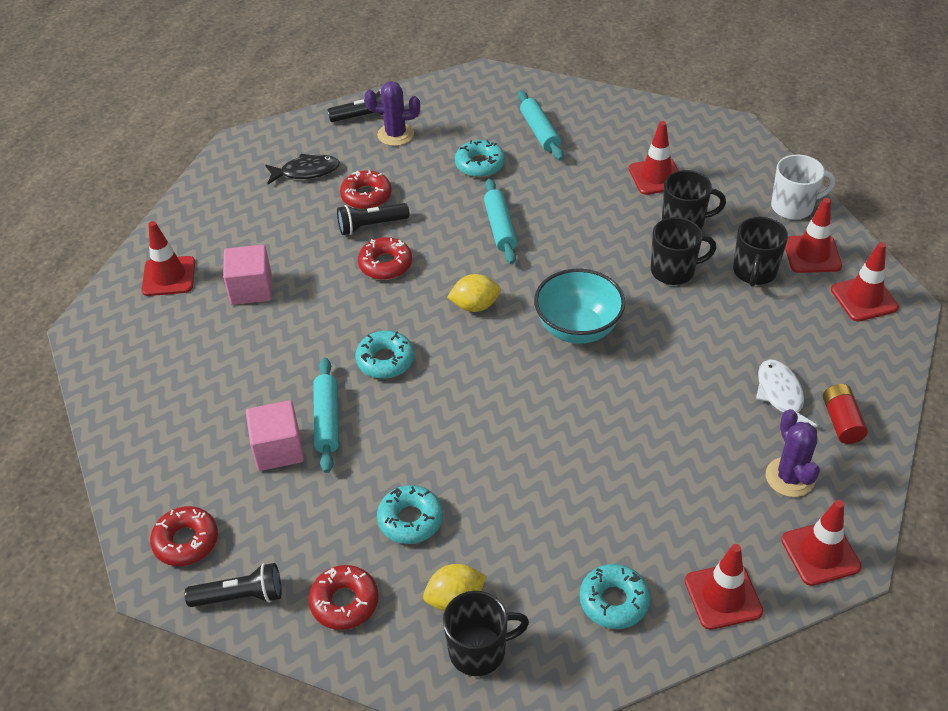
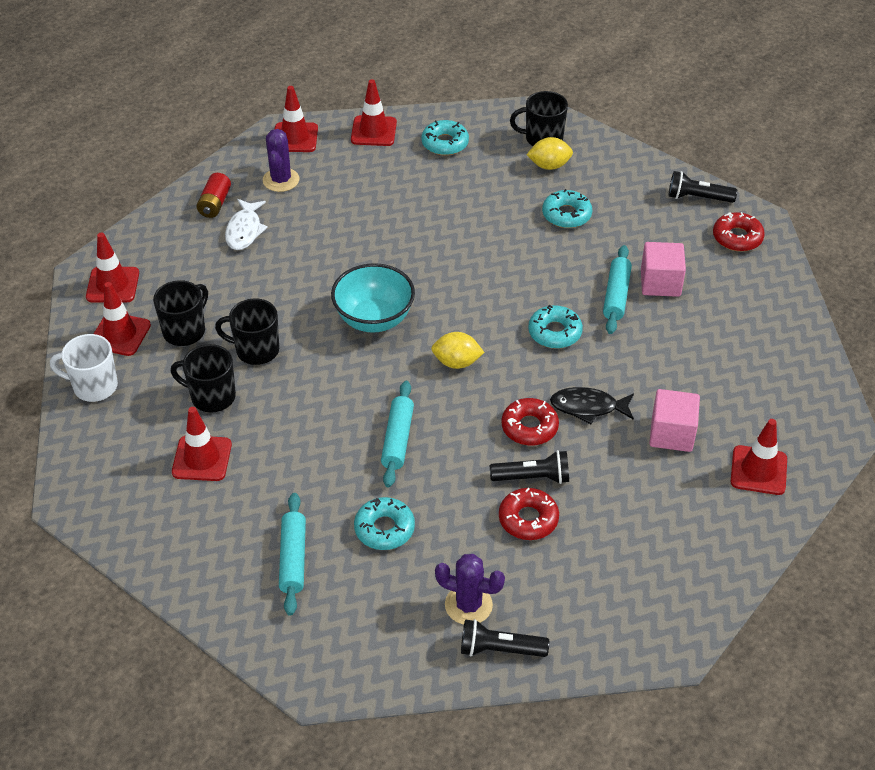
camera: 165 degrees left, 0 degrees up
black fish [265,154,340,184] -> black fish moved to [550,387,634,424]
red donut [309,565,379,630] -> none

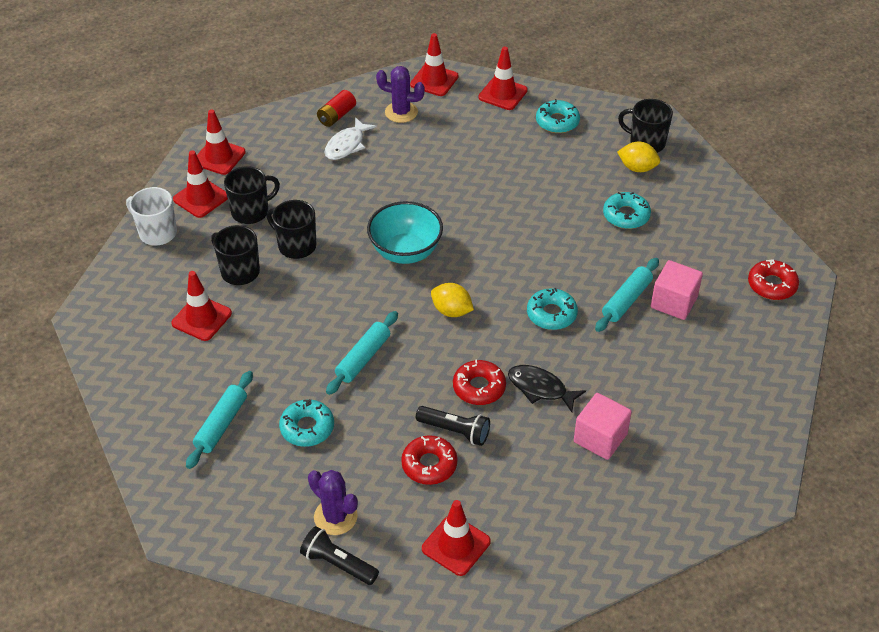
camera: 25 degrees right, 0 degrees up
purple cactus [263,129,299,192] -> purple cactus turned 75 degrees clockwise [376,66,425,123]
black flashlight [669,171,737,203] -> none
red traffic cone [731,419,787,495] -> red traffic cone moved to [422,500,491,576]

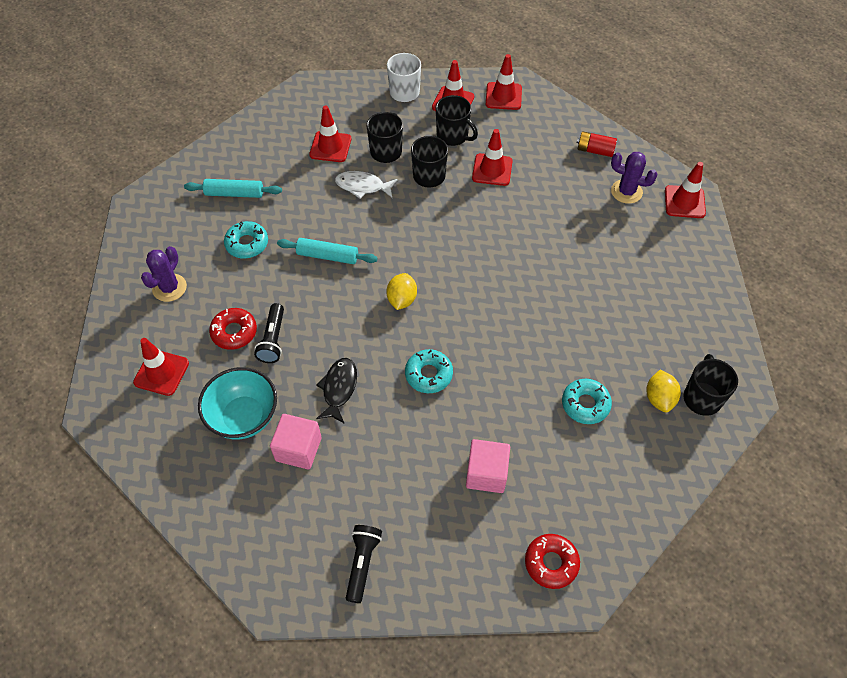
camera: 70 degrees right, 10 degrees up
black flashlight [300,526,379,585] -> black flashlight moved to [346,525,382,603]
white fish [324,117,377,160] -> white fish moved to [335,171,398,199]
turquoise bowl [367,201,443,264] -> turquoise bowl moved to [198,367,277,440]
purple cactus [376,66,425,123] -> purple cactus turned 60 degrees counterclockwise [611,152,658,204]
red donut [453,360,506,405] -> none
red traffic cone [478,47,528,110] -> red traffic cone moved to [472,129,513,186]
turquoise donut [536,99,580,133] -> none
turquoise rolling pin [595,258,659,332] -> none

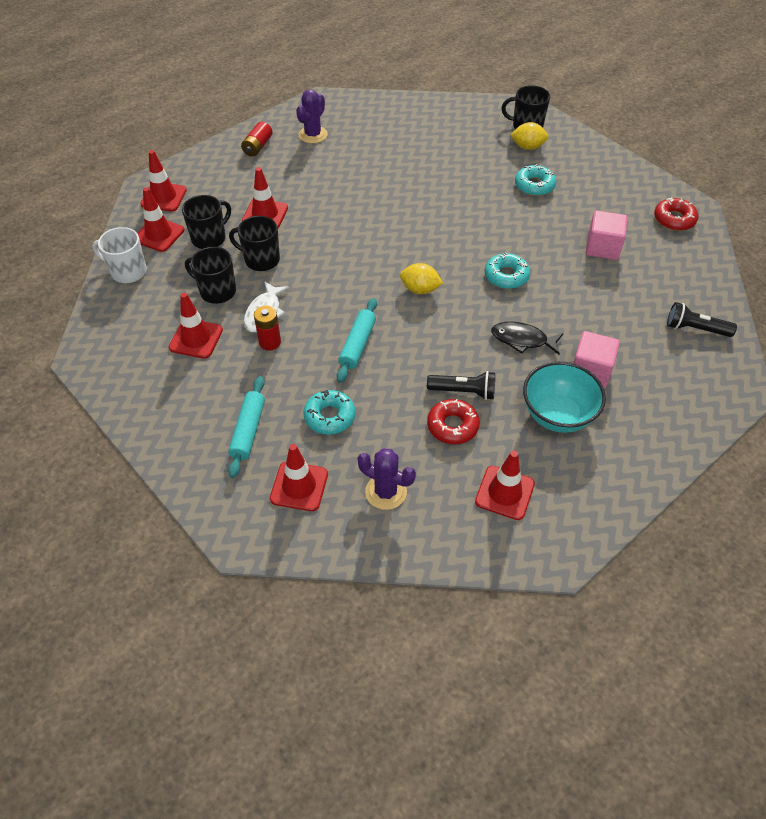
camera: 85 degrees left, 5 degrees down
red traffic cone [665,162,706,218] -> red traffic cone moved to [270,444,328,511]
none -> red battery [254,306,281,351]

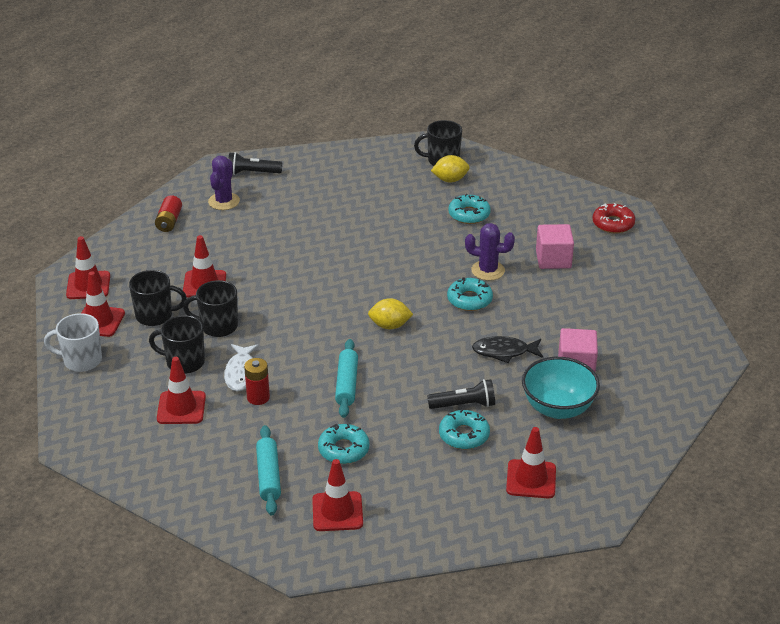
camera: 15 degrees left, 15 degrees down
black mug [182,195,231,249] -> black mug turned 60 degrees clockwise [129,270,187,326]
purple cactus [358,449,416,510] -> purple cactus moved to [465,223,515,281]
red donut [427,399,480,444] -> turquoise donut [439,409,490,449]
black flashlight [667,302,737,337] -> black flashlight moved to [229,152,282,175]

